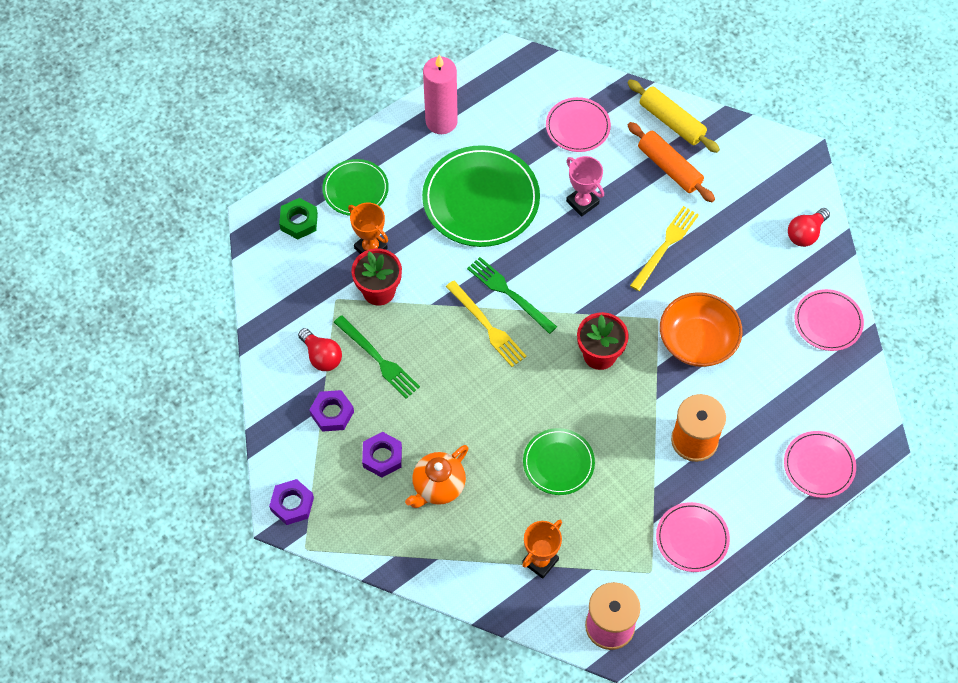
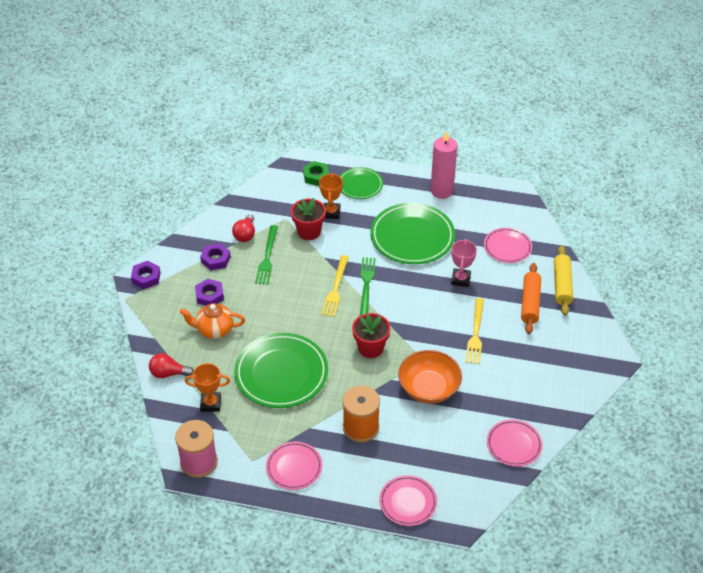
camera: 50 degrees right, 15 degrees down
green plate [523,428,595,495] -> green plate [234,333,328,408], size x1.77
yellow fork [630,206,699,291] -> yellow fork turned 105 degrees clockwise [465,298,484,364]
red light bulb [788,208,830,247] -> red light bulb moved to [149,353,194,378]

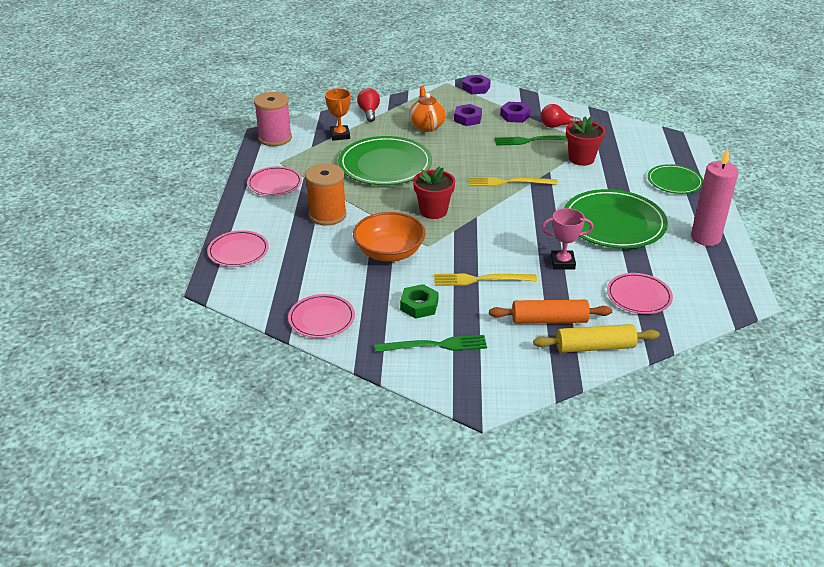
camera: 80 degrees right, 10 degrees down
green nut [303,161,329,186] -> green nut moved to [400,284,439,319]
orange trophy [319,173,343,219] -> none
green fork [360,257,376,316] -> green fork moved to [375,335,487,352]

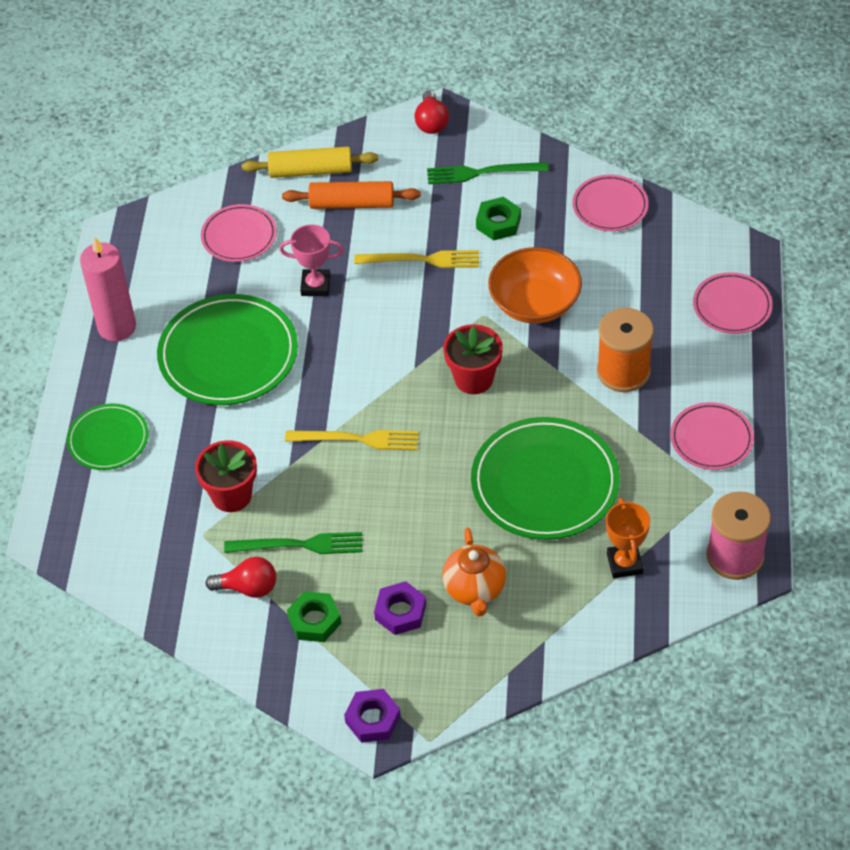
camera: 175 degrees left, 15 degrees up
red light bulb [357,88,380,122] -> red light bulb moved to [414,90,449,134]
purple nut [500,102,531,123] -> green nut [287,591,341,642]

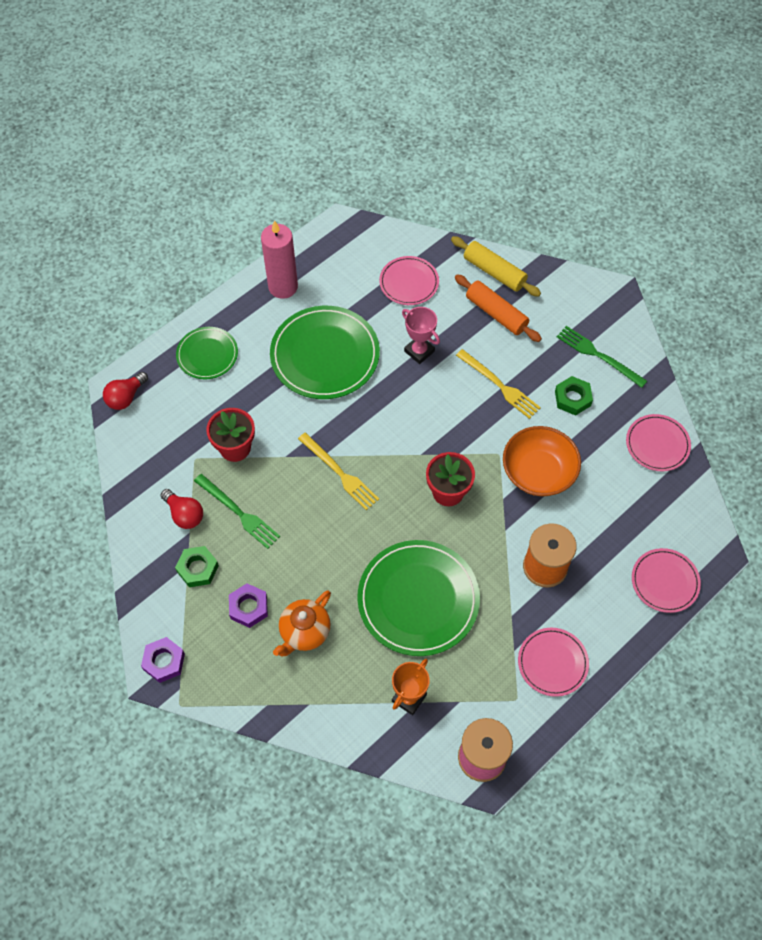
camera: 40 degrees right, 10 degrees up
red light bulb [414,90,449,134] -> red light bulb moved to [103,372,148,410]

